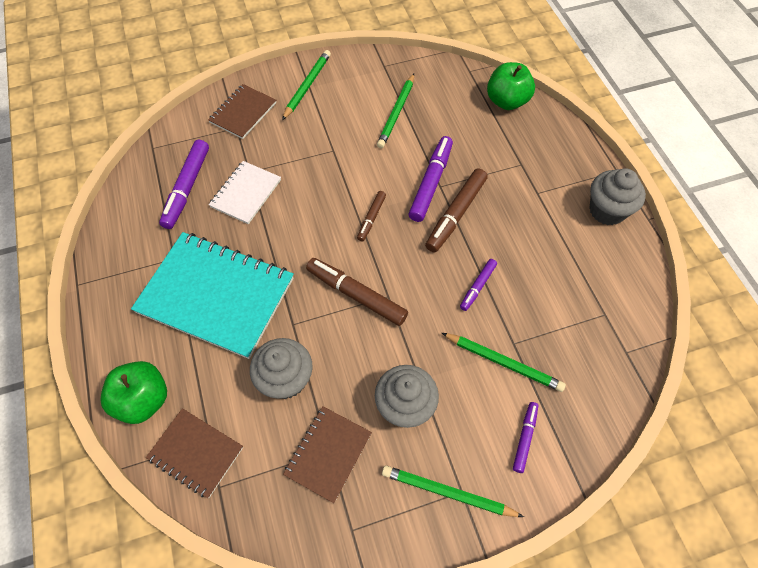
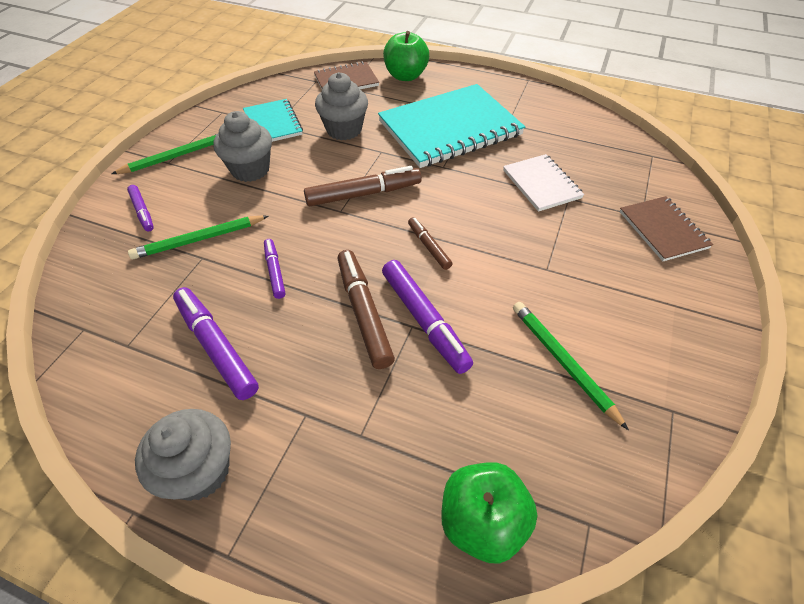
camera: 130 degrees right, 10 degrees down
purple marker [159,140,209,229] -> purple marker moved to [173,287,259,400]
green pencil [282,50,331,120] -> none
brown notebook [283,406,372,503] -> turquoise notebook [243,99,303,142]

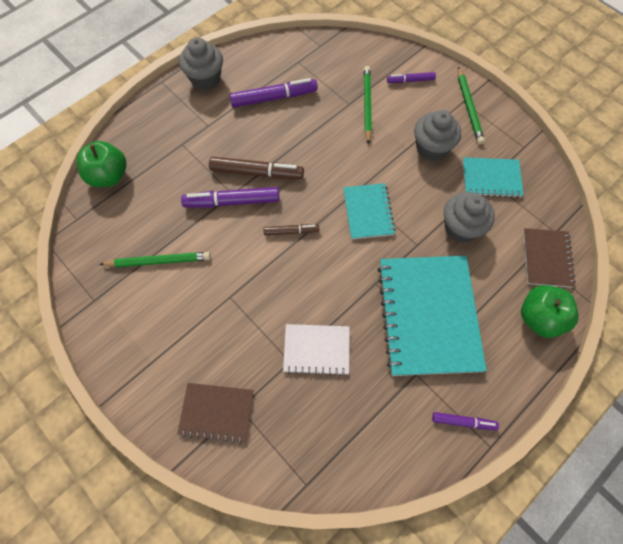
camera: 115 degrees right, 15 degrees up
purple marker [264,239,285,299] -> purple marker moved to [432,412,499,430]
brown marker [304,166,422,206] -> turquoise notebook [343,183,396,239]

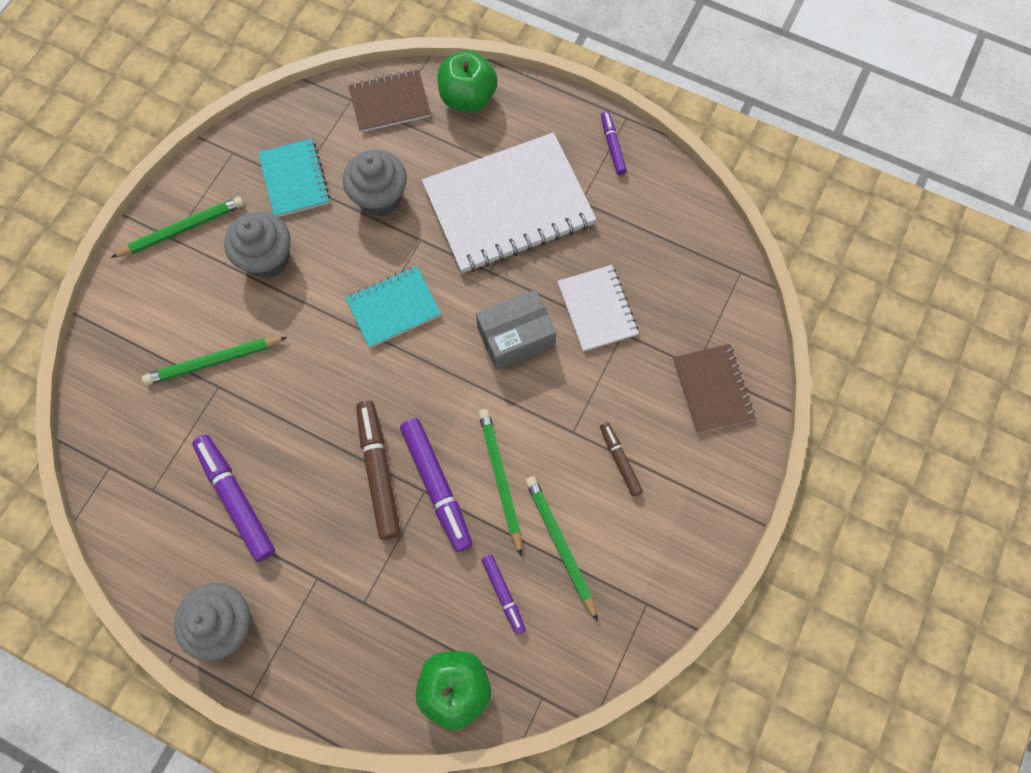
camera: 110 degrees left, 5 degrees up
brown marker [264,224,319,235] -> brown marker moved to [600,422,643,496]
turquoise notebook [377,256,487,376] -> white notebook [422,132,597,273]
purple marker [387,72,436,83] -> purple marker moved to [481,555,526,635]
none -> grey box [476,290,556,370]
none -> green pencil [478,409,522,556]

